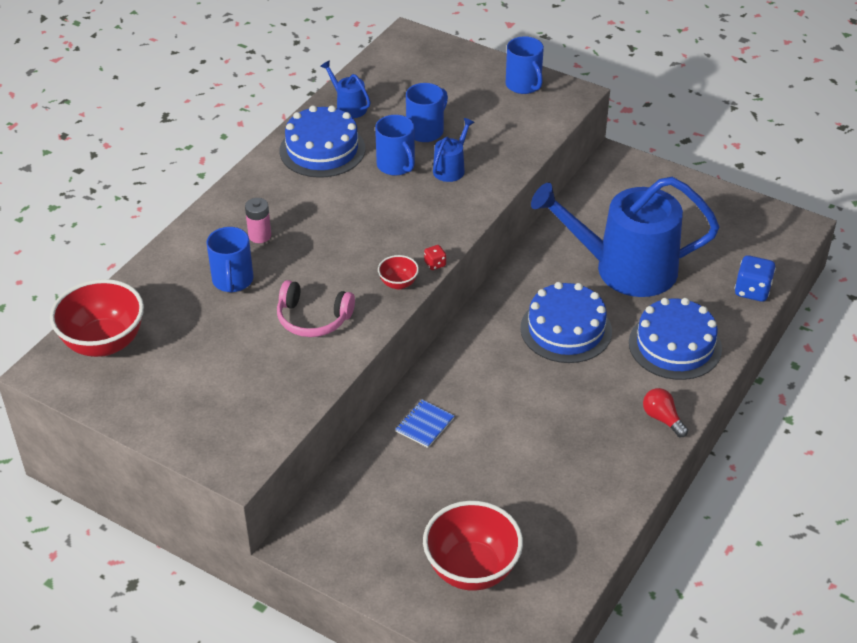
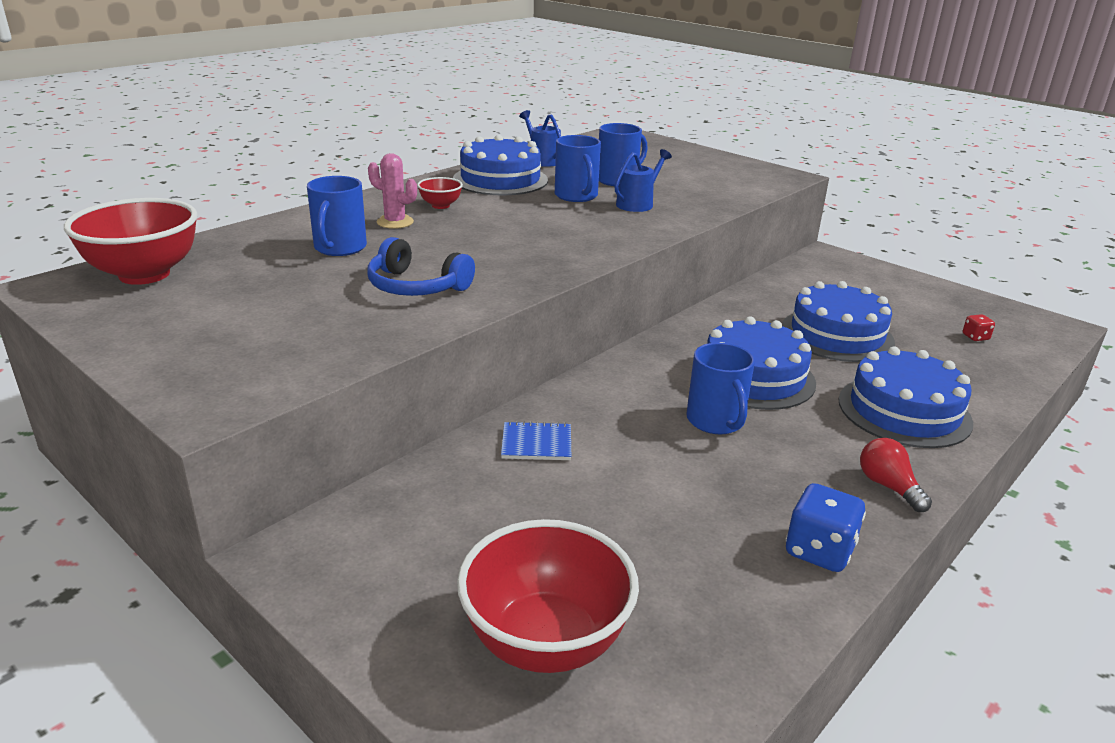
camera: 10 degrees right, 15 degrees down
pink battery [245,198,271,243] -> pink cactus [368,153,417,229]
pink headphones [277,280,355,337] -> blue headphones [367,237,475,296]
red bowl [378,255,419,289] -> red bowl moved to [417,177,463,209]
blue notebook [395,400,454,448] -> blue notebook turned 45 degrees clockwise [501,421,571,460]
red dice [424,245,446,270] -> red dice moved to [963,314,995,341]
blue mug [506,36,544,94] -> blue mug moved to [686,343,755,435]
blue watering can [531,177,719,297] -> blue cake [782,281,895,362]
blue dice [735,255,776,302] -> blue dice moved to [786,483,866,572]

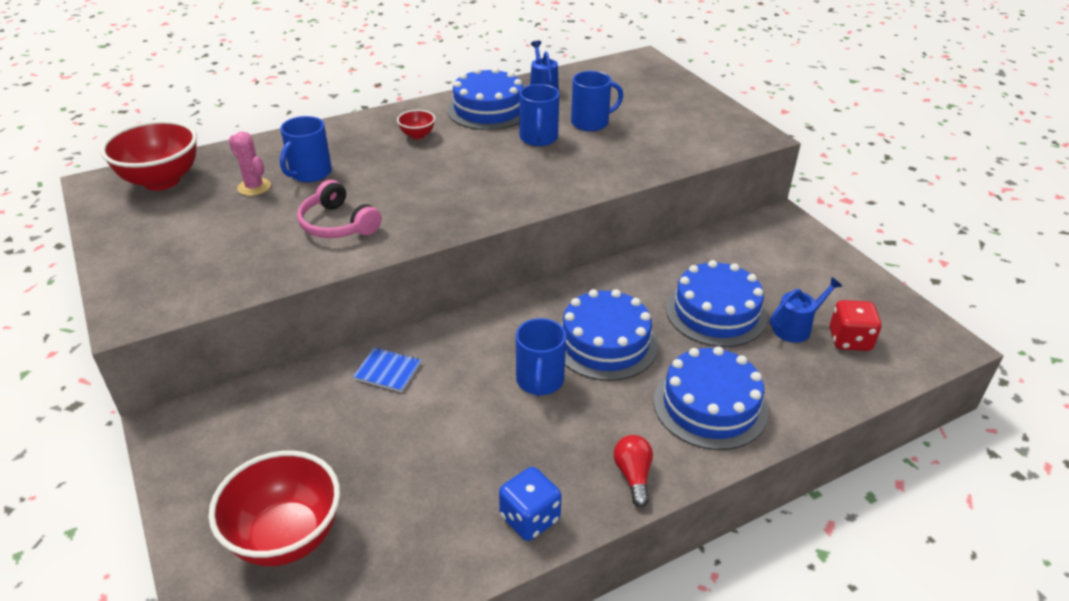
camera: 20 degrees right, 10 degrees up
blue headphones [367,237,475,296] -> pink headphones [297,180,382,238]
pink cactus [368,153,417,229] -> pink cactus moved to [229,132,271,196]
blue watering can [614,149,672,212] -> blue watering can moved to [770,277,842,343]
red dice [963,314,995,341] -> red dice [830,300,882,351], size x1.93

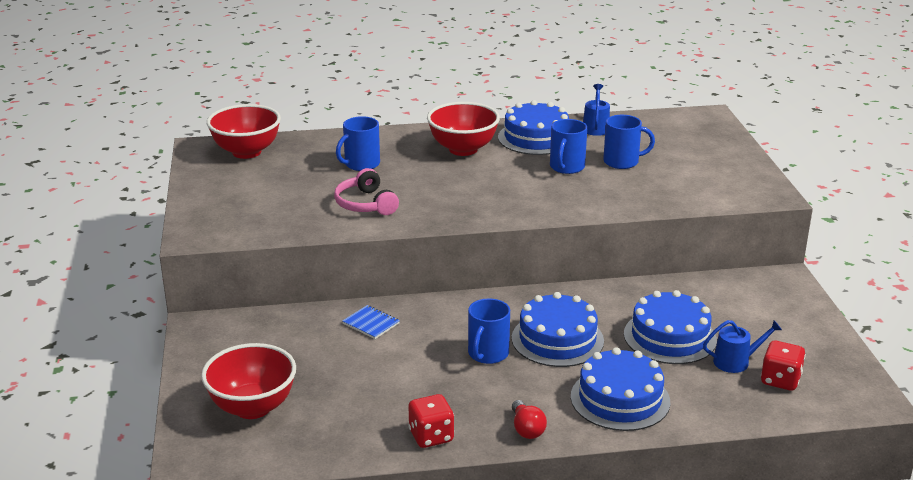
camera: 20 degrees right, 10 degrees down
pink cactus [229,132,271,196] -> none
red bowl [397,110,435,139] -> red bowl [427,102,500,156], size x2.14
blue dice [499,467,562,541] -> red dice [408,394,454,448]
red light bulb [614,435,653,507] -> red light bulb turned 150 degrees clockwise [512,400,547,439]

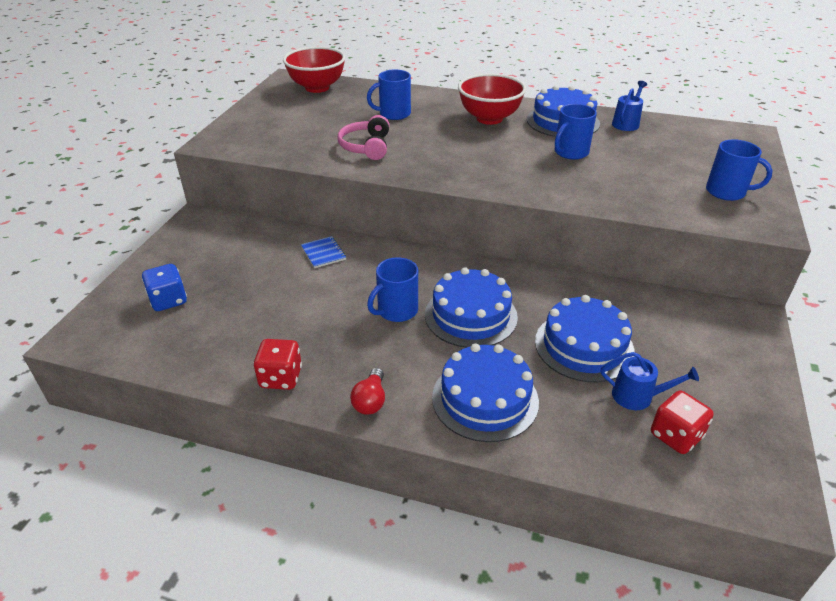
camera: 25 degrees right, 10 degrees up
red bowl [201,343,296,419] -> blue dice [142,264,187,311]
blue mug [603,115,655,169] -> blue mug moved to [706,139,773,201]

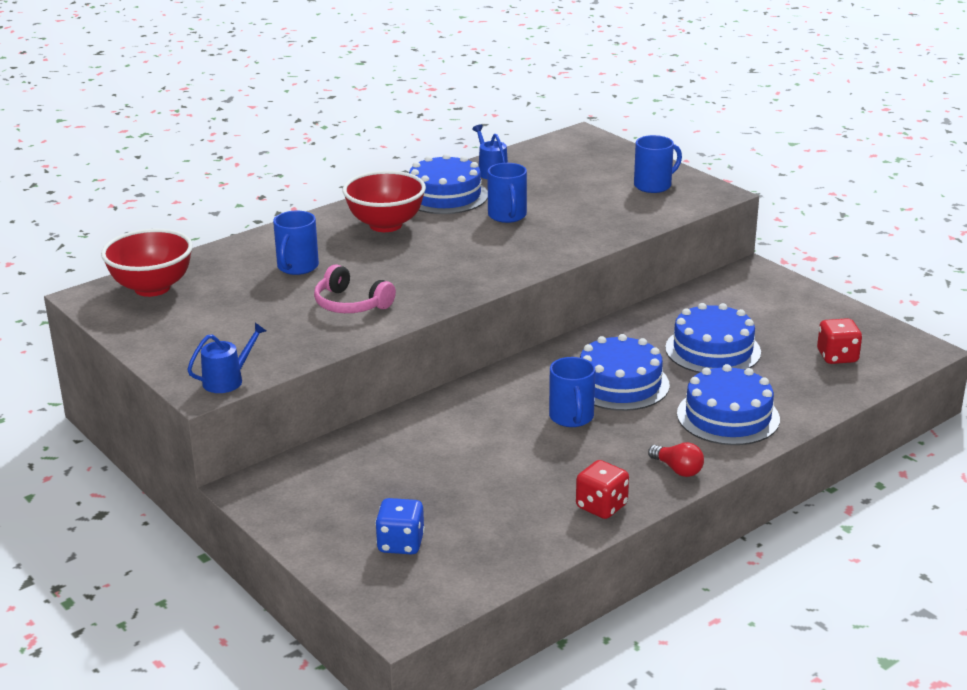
camera: 55 degrees left, 10 degrees down
blue notebook [301,236,346,268] -> none
blue watering can [601,352,699,410] -> blue watering can moved to [187,323,266,393]

